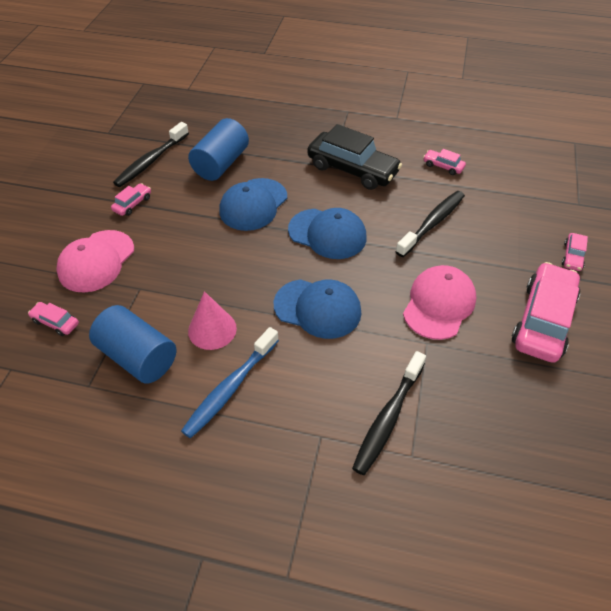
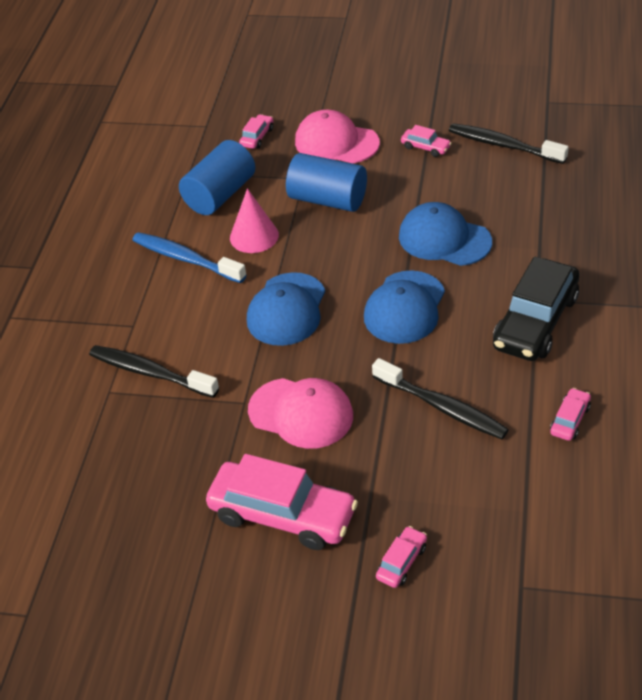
camera: 90 degrees right, 5 degrees down
blue cylinder [188,118,249,181] -> blue cylinder moved to [286,153,367,212]
pink car [562,233,588,271] -> pink car turned 105 degrees clockwise [376,526,427,588]

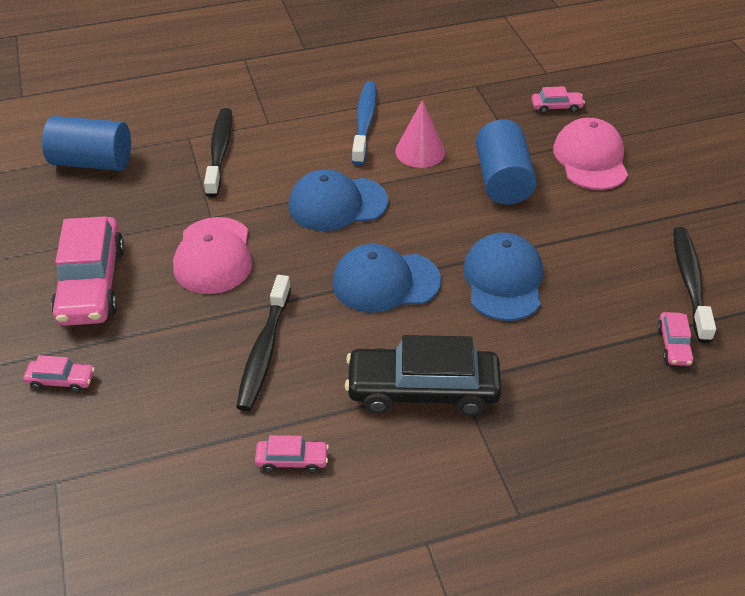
camera: 60 degrees right, 0 degrees up
blue cylinder [179,140,255,215] -> blue cylinder moved to [42,116,131,171]
pink car [401,125,451,157] -> pink car moved to [657,312,694,366]

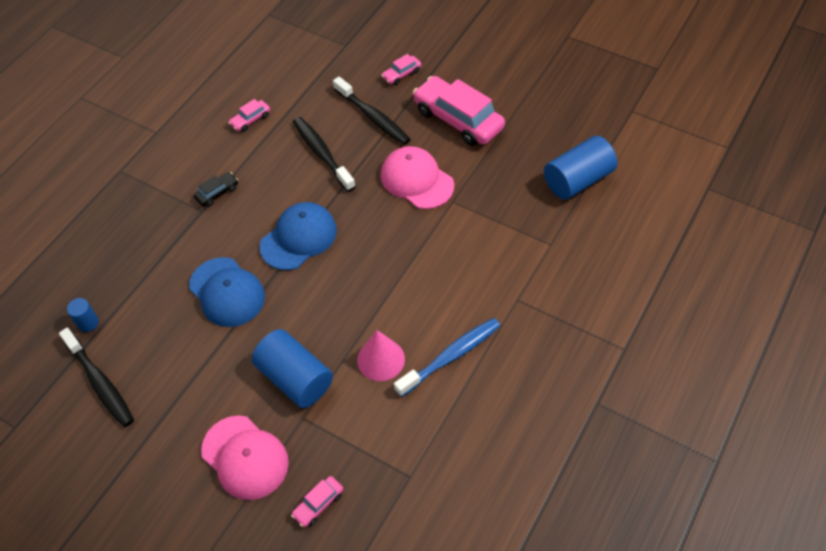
camera: 140 degrees right, 10 degrees up
black toothbrush [204,108,232,197] -> black toothbrush moved to [333,77,411,145]
blue cap [288,169,388,231] -> none
black car [345,335,502,416] -> black car [194,172,238,206], size x0.45
blue toothbrush [352,82,377,165] -> blue toothbrush turned 90 degrees counterclockwise [394,318,500,397]
pink car [657,312,694,366] -> blue cylinder [67,298,99,332]

